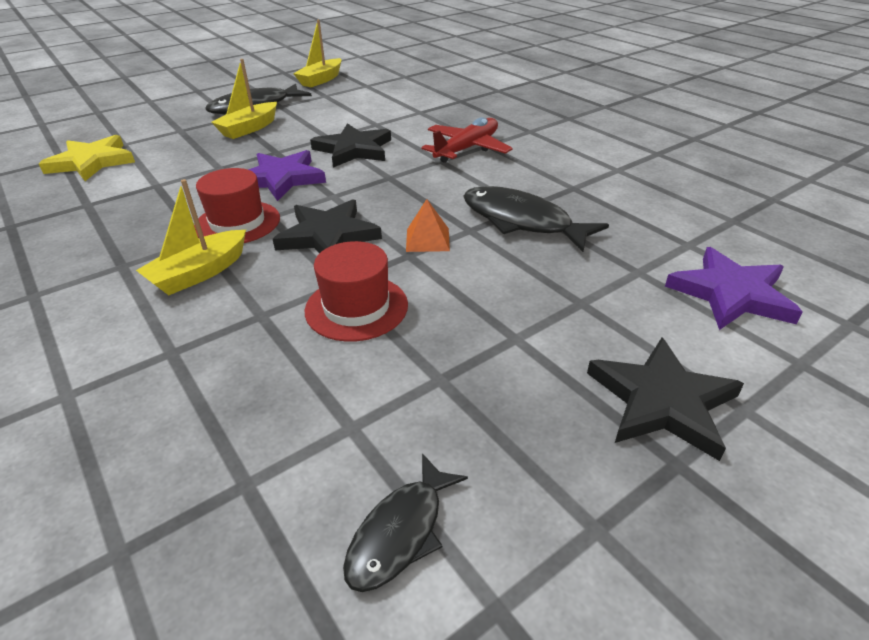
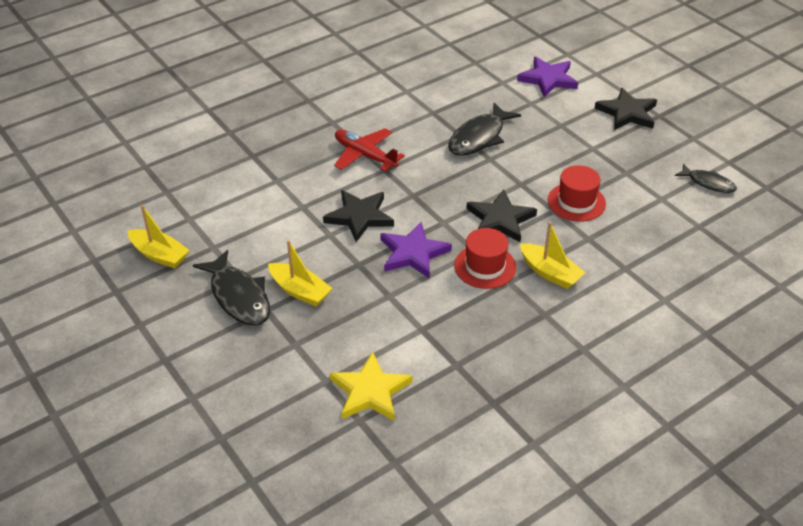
camera: 90 degrees left, 5 degrees up
orange pyramid [406,199,450,252] -> none

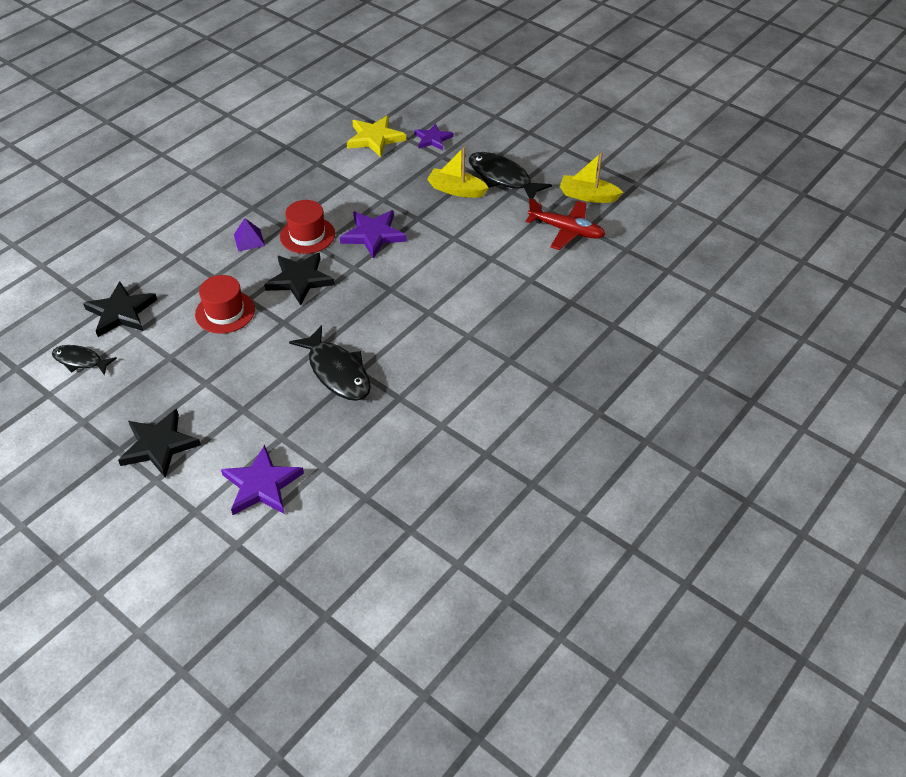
camera: 165 degrees right, 5 degrees up
black star [323,190,394,242] -> black star moved to [83,281,157,337]
red plane [334,128,405,172] -> red plane moved to [526,198,605,250]
black fish [448,103,521,156] -> black fish turned 120 degrees clockwise [289,325,371,401]
yellow boat [520,222,586,289] -> purple pyramid [234,218,265,252]
none -> purple star [414,123,453,150]

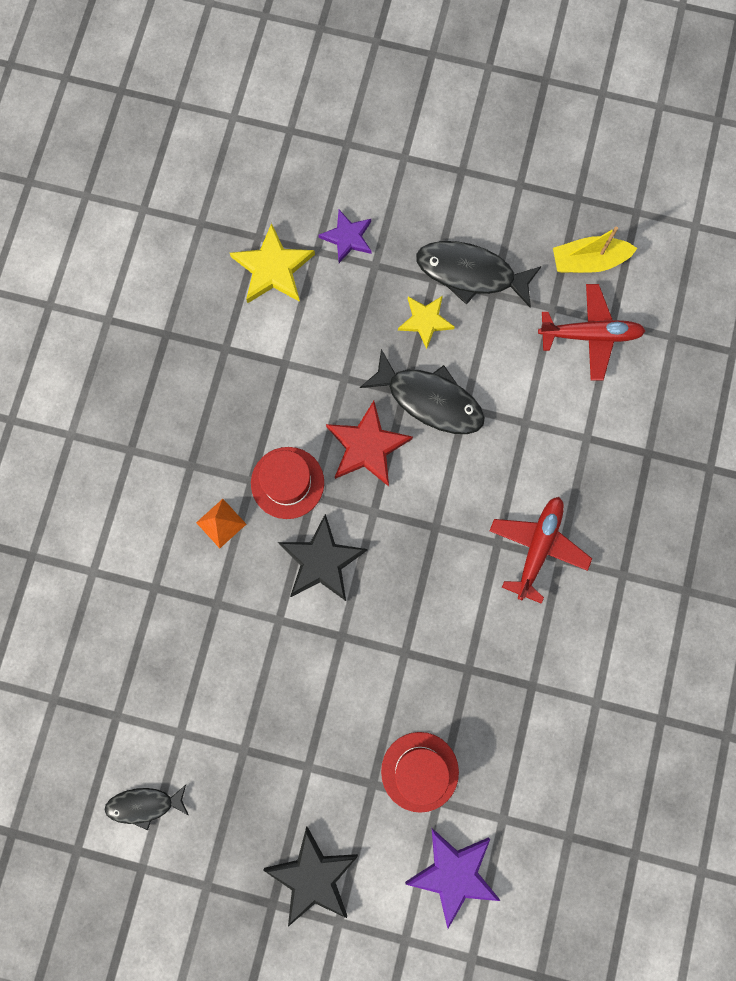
camera: 25 degrees left, 30 degrees up
black star [83,281,157,337] -> none
red hat [195,275,255,334] -> red hat moved to [381,732,459,813]
purple pyramid [234,218,265,252] -> orange pyramid [196,499,246,548]
black fish [289,325,371,401] -> black fish moved to [360,349,485,434]
purple star [340,210,407,259] -> red star [326,401,413,486]
yellow boat [427,147,489,198] -> yellow star [398,296,455,349]
none -> red plane [490,497,592,604]

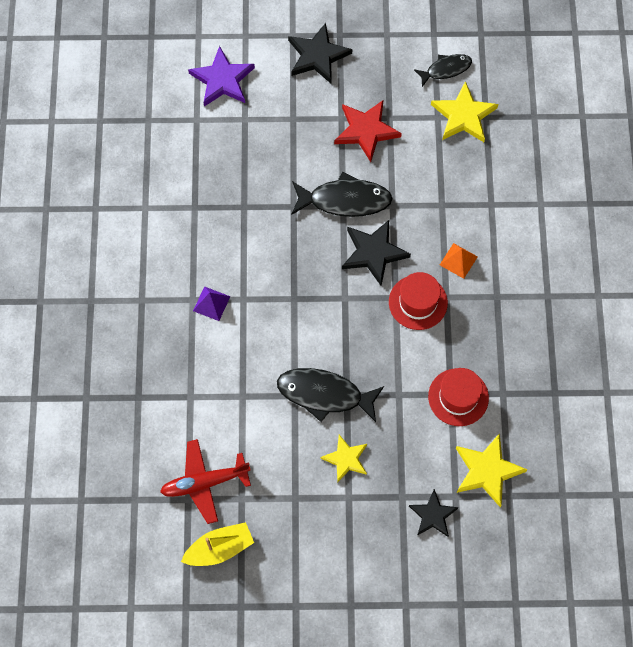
camera: 165 degrees right, 10 degrees down
purple star [318,210,371,263] -> black star [409,489,459,537]
red star [326,401,413,486] -> red star moved to [334,100,402,162]
red hat [381,732,459,813] -> red hat moved to [428,368,489,426]
black fish [416,241,542,308] -> black fish moved to [292,171,393,217]
red plane [490,497,592,604] -> purple pyramid [193,286,231,321]
none -> yellow star [431,81,498,142]

